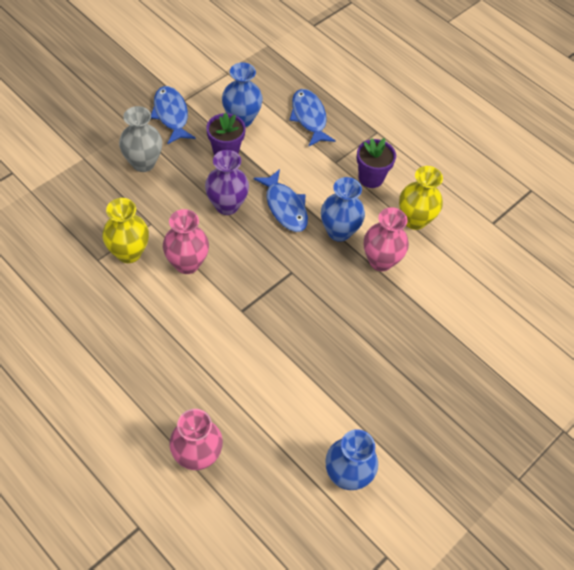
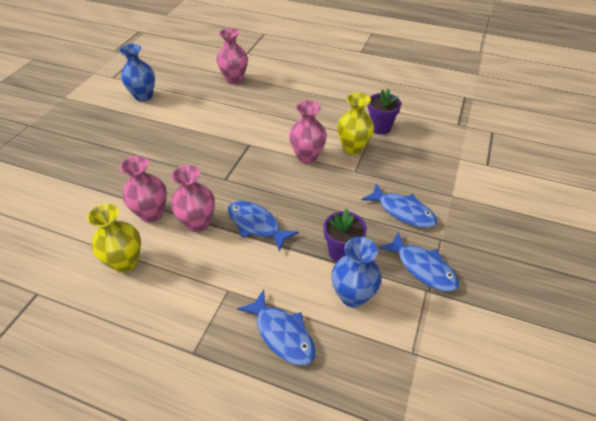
camera: 160 degrees right, 10 degrees down
grey vase [119,106,162,172] -> blue fish [361,184,438,228]
purple vase [205,150,249,215] -> none
blue vase [321,177,365,242] -> pink vase [171,165,215,232]
purple flower pot [357,138,396,188] -> purple flower pot moved to [368,89,401,135]

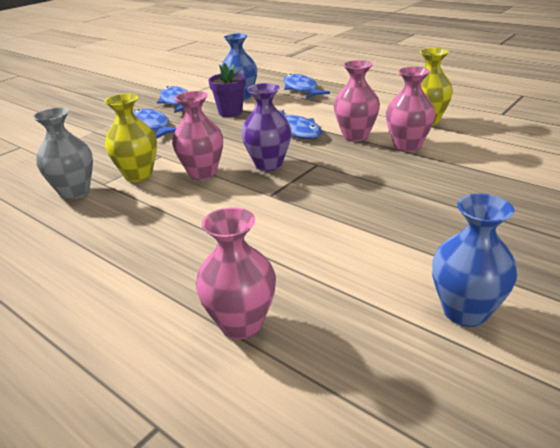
camera: 160 degrees left, 15 degrees down
purple flower pot [368,89,401,135] -> grey vase [33,108,93,200]
none -> purple vase [241,83,291,171]

